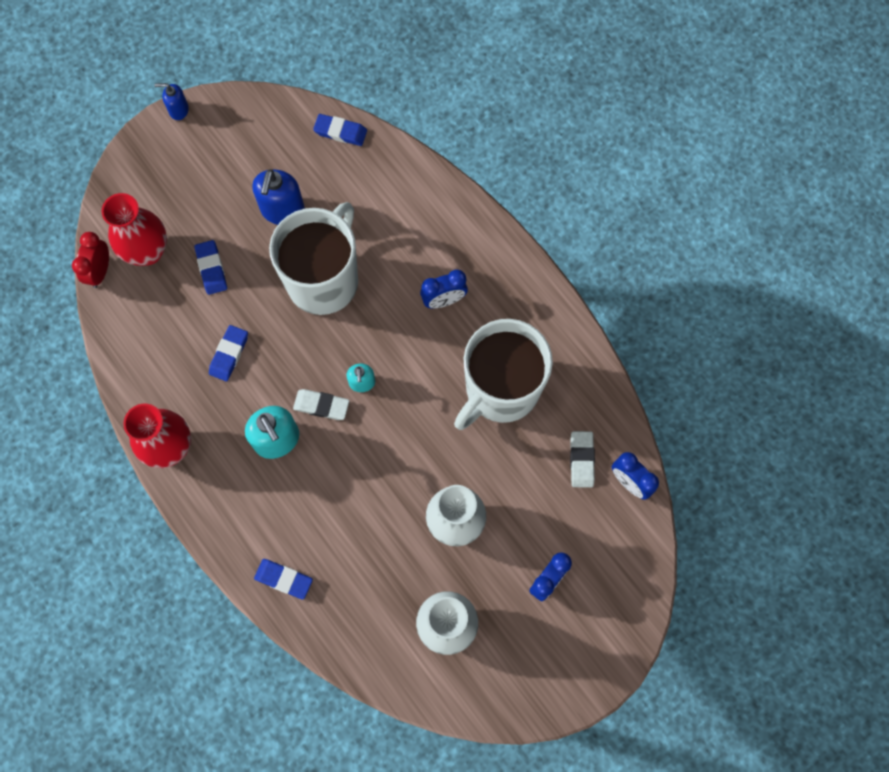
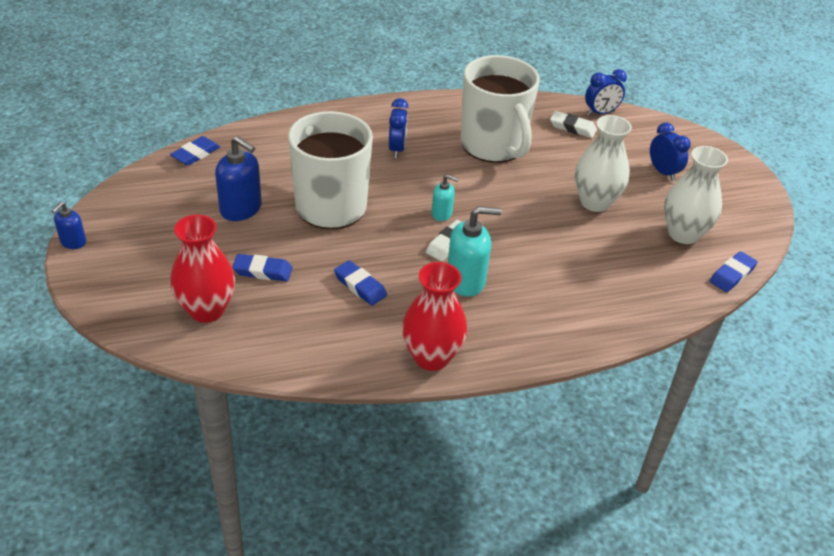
camera: 70 degrees left, 30 degrees down
red clock [72,232,109,288] -> none
blue eraser [254,559,313,599] -> blue eraser moved to [710,251,758,292]

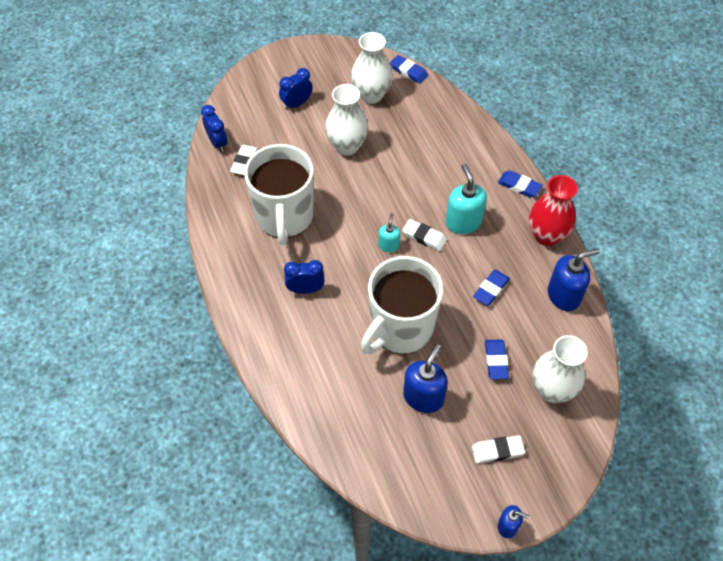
camera: 95 degrees left, 15 degrees up
blue eraser [170,136,220,166] -> blue eraser moved to [498,170,542,197]
red vase [170,215,235,323] -> white vase [532,335,588,403]
white mug [461,55,540,163] -> white mug turned 120 degrees clockwise [244,144,314,245]
none -> white eraser [472,435,525,464]
none -> blue soap dispenser [548,248,600,311]

